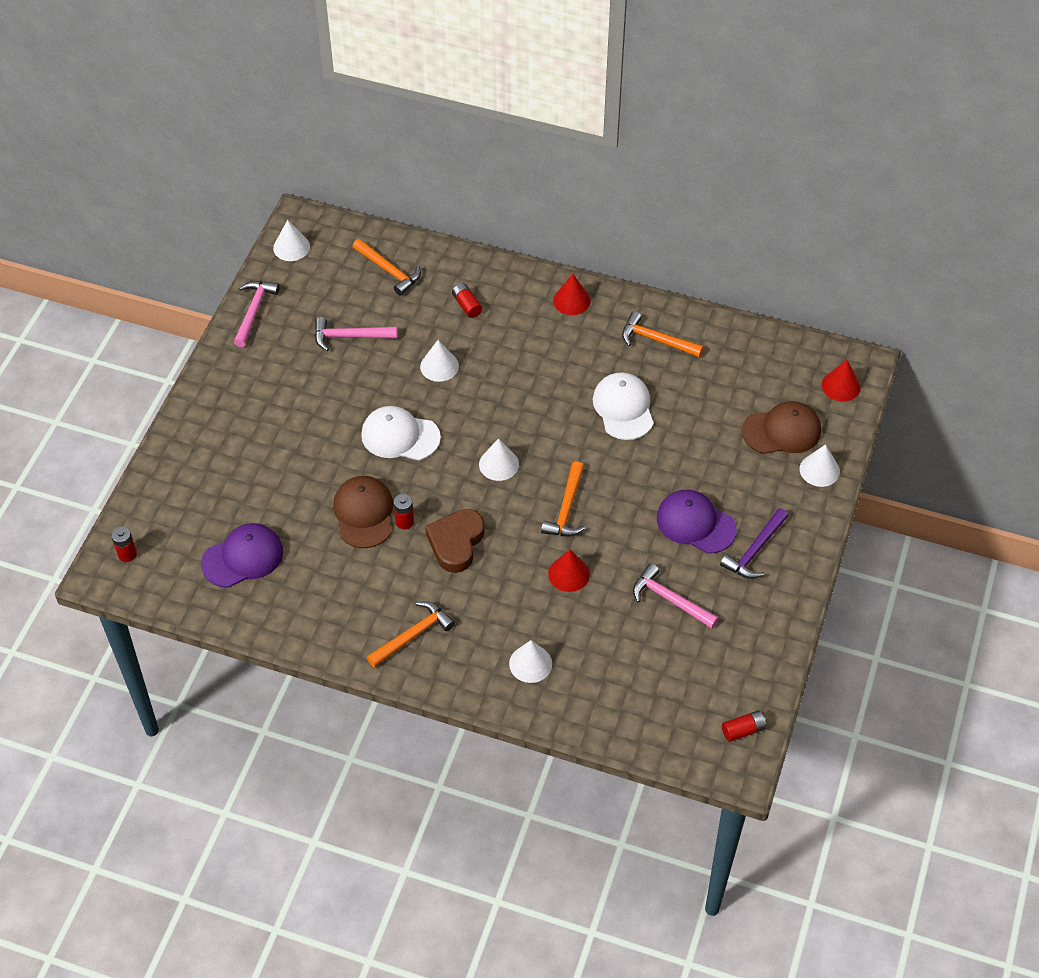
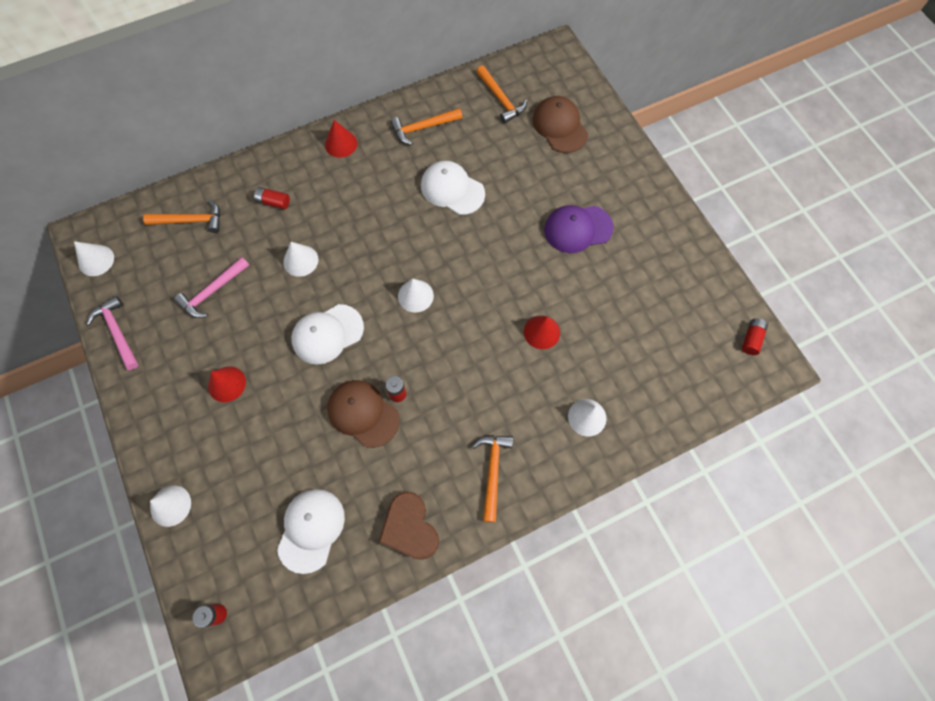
camera: 45 degrees left, 15 degrees up
purple cap [201,523,283,588] -> white cap [277,489,345,574]
brown heart [425,509,485,573] -> brown heart moved to [379,492,439,560]
orange hammer [541,461,586,536] -> orange hammer moved to [476,65,527,124]
pink hammer [633,563,719,629] -> none
purple hammer [720,508,788,579] -> none
brown cap [742,401,821,454] -> brown cap turned 60 degrees counterclockwise [532,96,588,153]
white cone [800,444,840,487] -> white cone moved to [150,486,191,527]
red cone [822,360,861,402] -> red cone moved to [208,366,246,402]

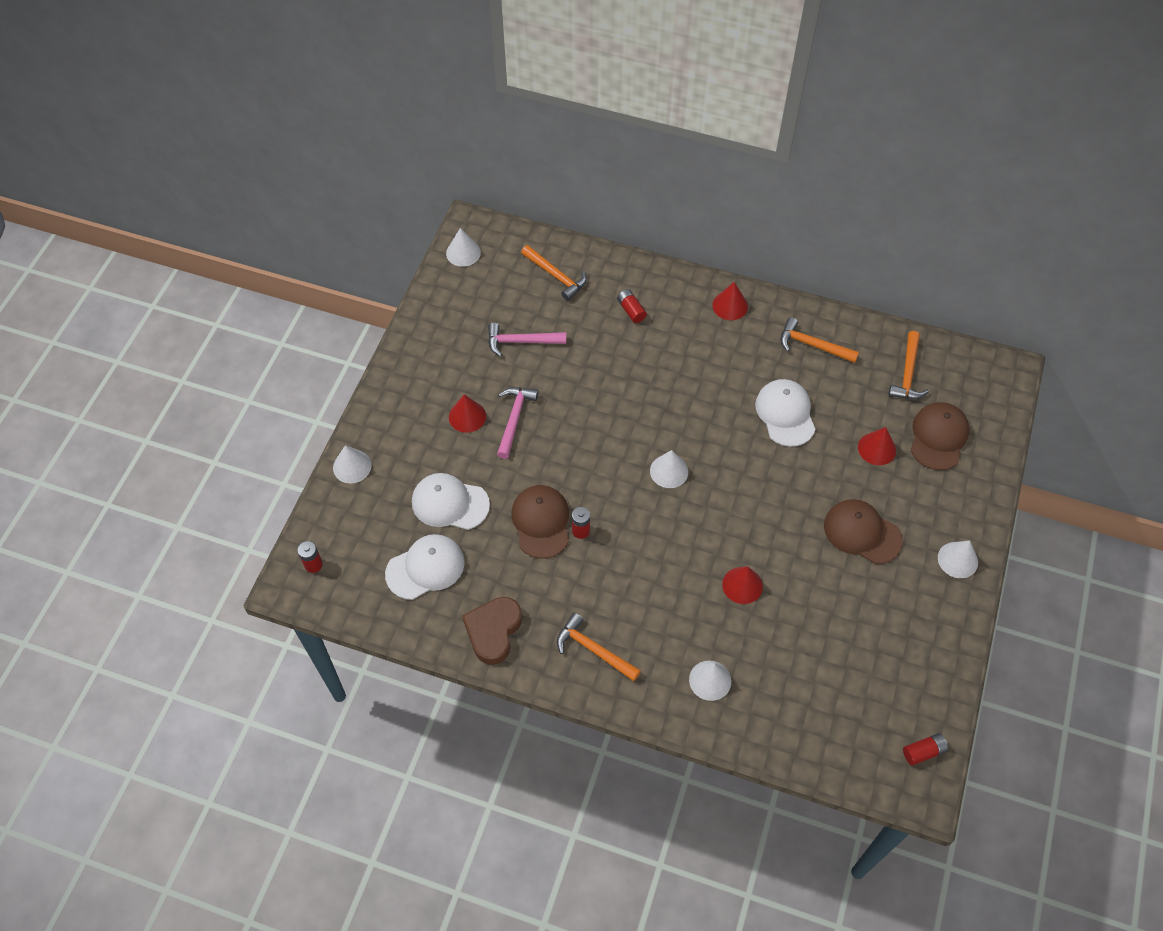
camera: 45 degrees right, 10 degrees down
pink hammer [86,296,139,370] -> pink hammer moved to [497,387,538,459]
white cone [283,242,318,277] -> white cone moved to [938,541,978,578]
white cap [291,304,364,365] -> white cap moved to [412,473,490,530]
orange hammer [472,435,513,522] -> orange hammer turned 105 degrees counterclockwise [557,613,641,681]
purple cap [544,205,614,253] -> brown cap [824,499,903,564]
none -> red cone [858,427,896,465]

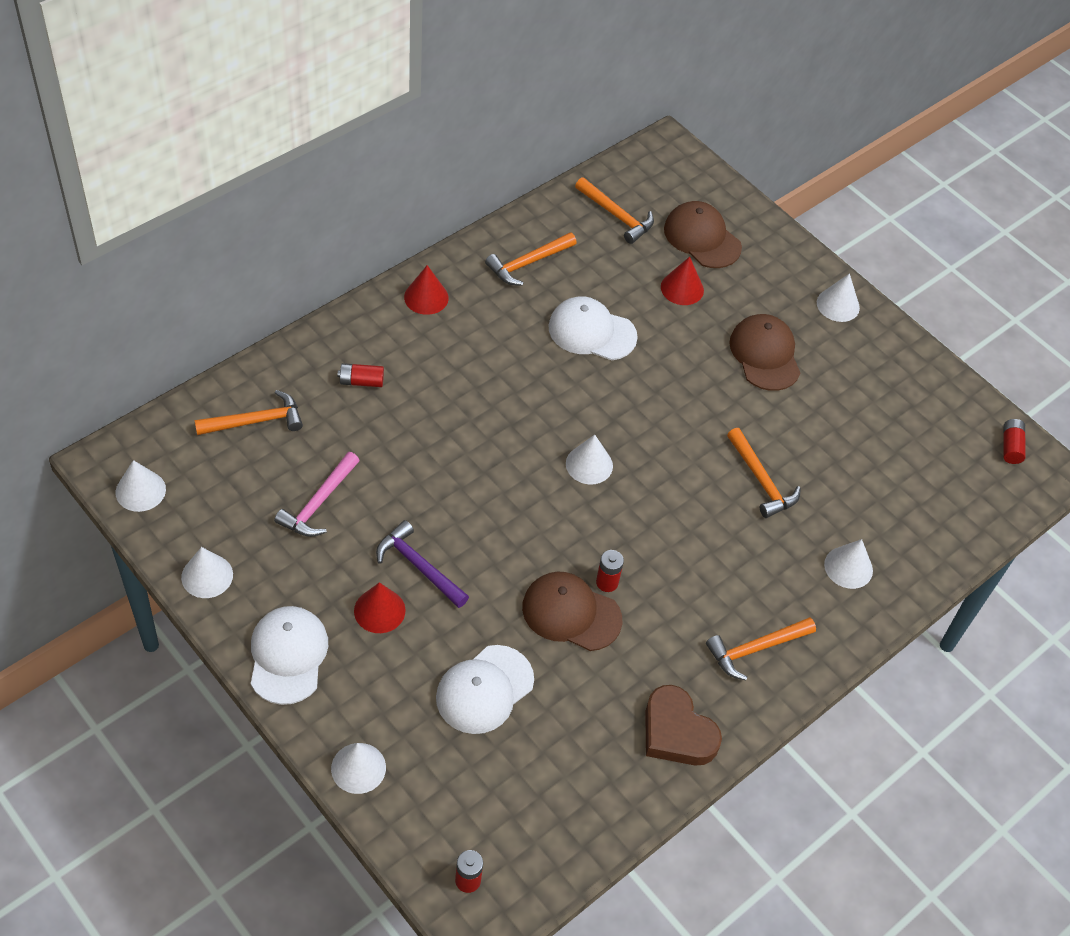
camera: 65 degrees left, 5 degrees down
white cap [385,534,465,600] -> white cap moved to [251,606,328,705]
pink hammer [497,387,538,459] -> purple hammer [376,520,469,608]
red cone [722,566,763,604] -> orange hammer [727,428,801,518]
brown cap [824,499,903,564] -> brown cap turned 105 degrees clockwise [729,314,800,391]
none -> white cone [181,547,233,598]

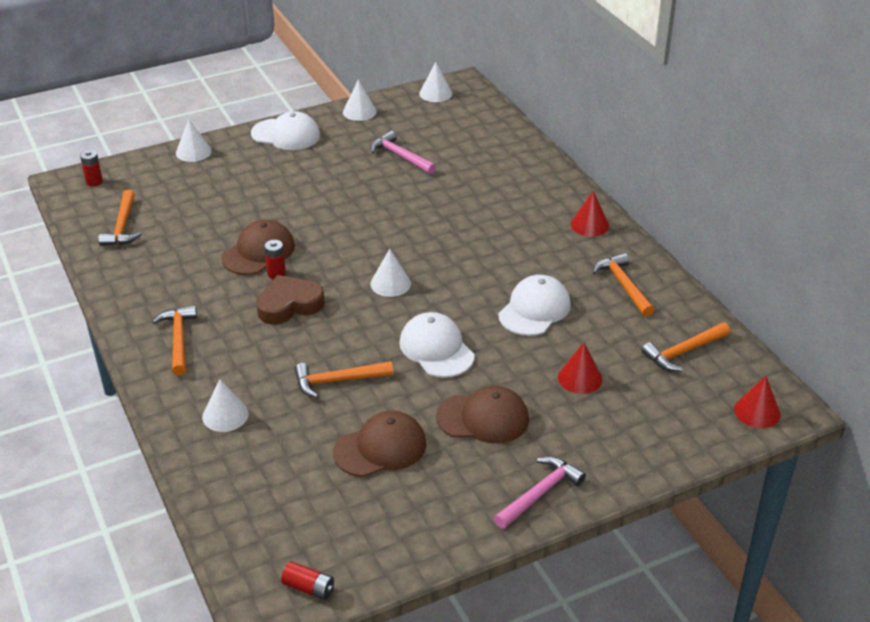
camera: 110 degrees right, 15 degrees down
orange hammer [194,390,303,435] -> orange hammer moved to [98,190,141,246]
red battery [338,363,384,387] -> none
red cone [354,582,405,633] -> red cone moved to [734,376,781,428]
purple hammer [376,520,469,608] -> none
white cap [436,645,534,734] -> white cap moved to [399,312,475,378]
brown heart [645,685,722,765] -> brown heart moved to [256,275,325,325]
brown cap [664,201,742,268] -> brown cap moved to [333,411,426,477]
white cone [817,273,860,322] -> pink hammer [494,457,586,529]

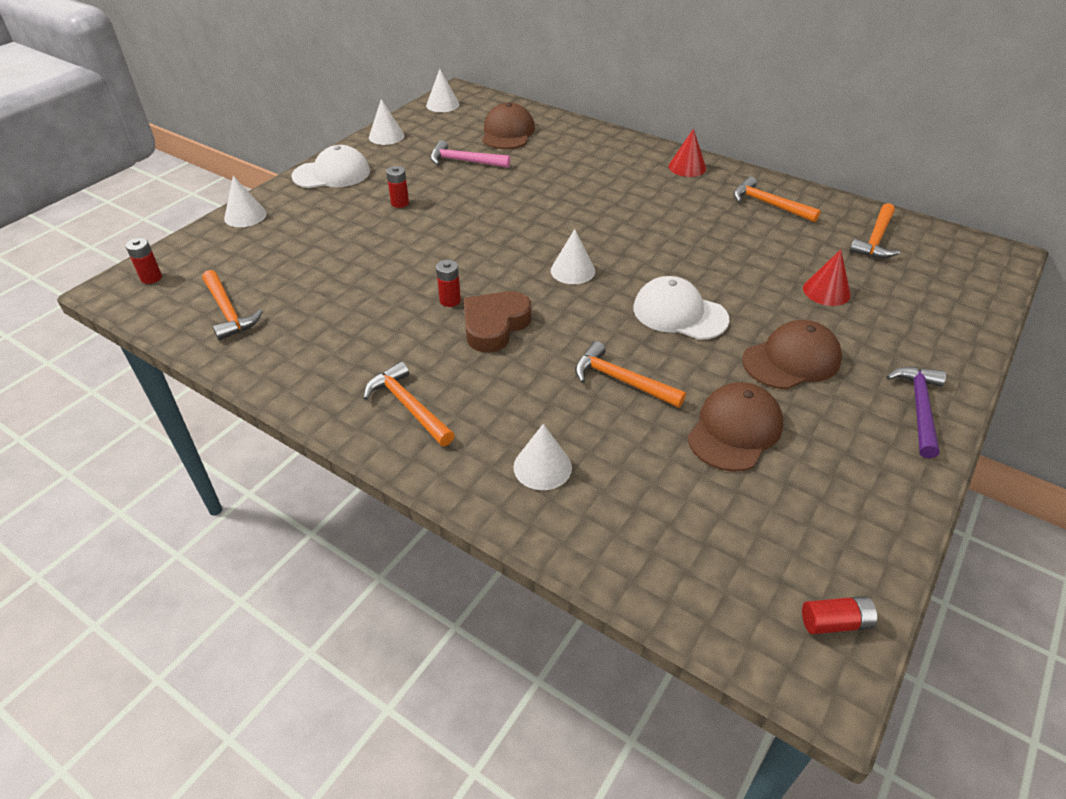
camera: 30 degrees left, 5 degrees up
brown cap [221,220,295,275] -> brown cap moved to [482,103,535,149]
orange hammer [294,361,393,398] -> orange hammer turned 75 degrees clockwise [575,341,686,408]
pink hammer [494,457,586,529] -> purple hammer [886,367,946,458]
white cap [498,275,571,336] -> none
red cone [734,376,781,428] -> none
none -> red battery [386,166,409,208]

